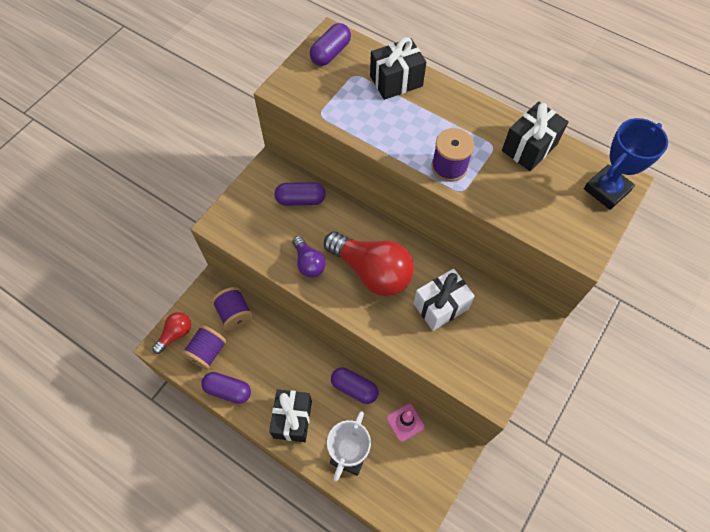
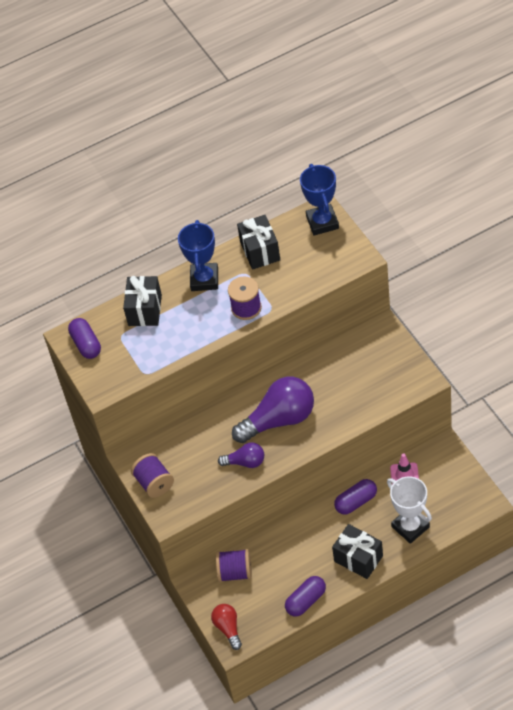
camera: 55 degrees left, 10 degrees down
purple spool [182,325,227,370] -> purple spool moved to [131,453,174,498]
purple capsule [275,182,326,206] -> none
red light bulb [324,232,414,296] -> purple light bulb [232,377,314,443]
white gift [413,269,475,331] -> none
none -> blue trophy [178,220,218,291]

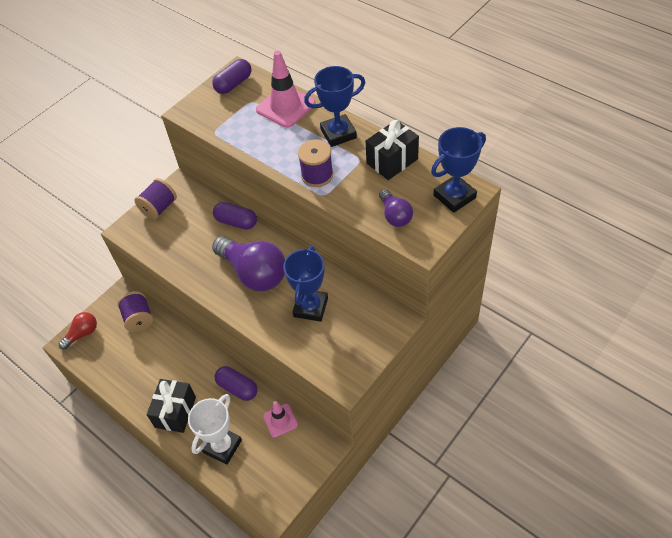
camera: 65 degrees right, 0 degrees up
black gift [123,276,162,326] -> pink traffic cone [256,51,315,128]
purple light bulb [218,442,264,468] -> purple light bulb moved to [379,189,413,227]
purple capsule [285,576,326,617] -> purple capsule moved to [213,202,257,230]
none -> blue trophy [283,246,328,322]

